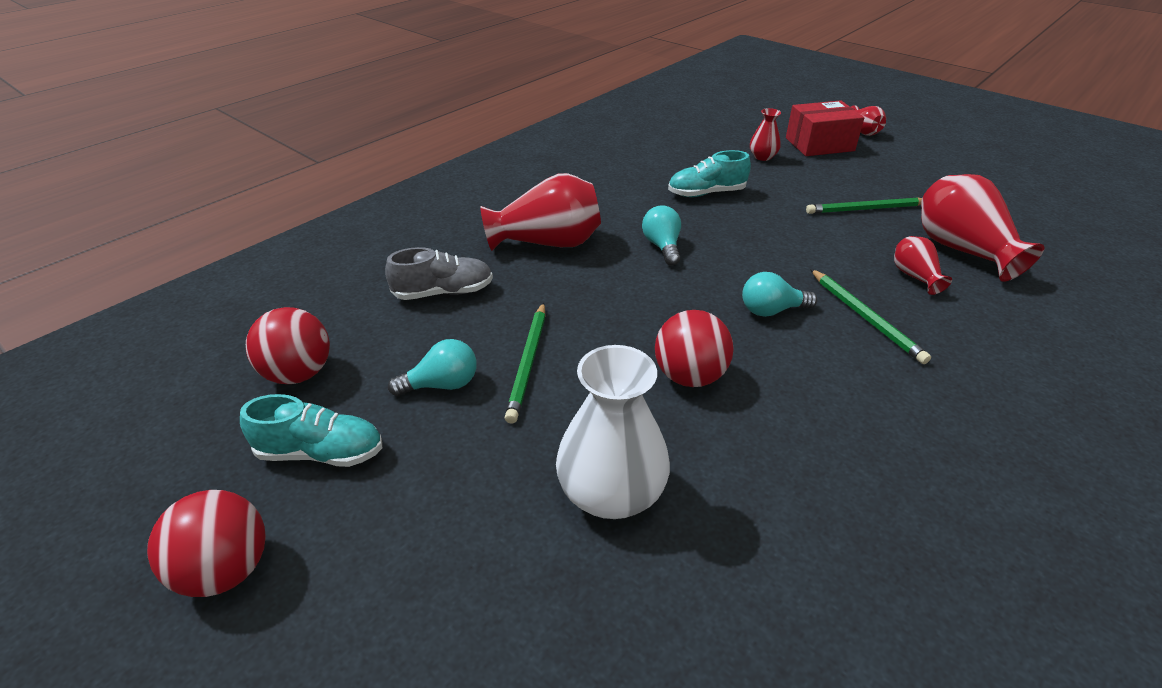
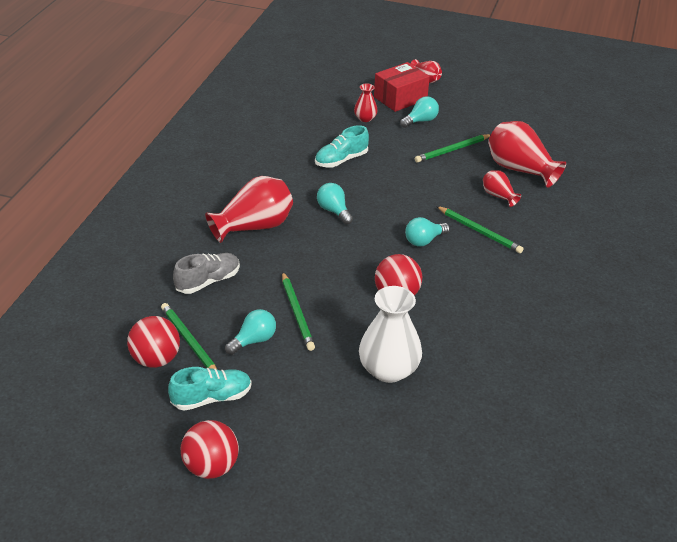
camera: 25 degrees left, 0 degrees up
none -> green pencil [161,303,217,369]
none -> turquoise light bulb [400,96,439,128]

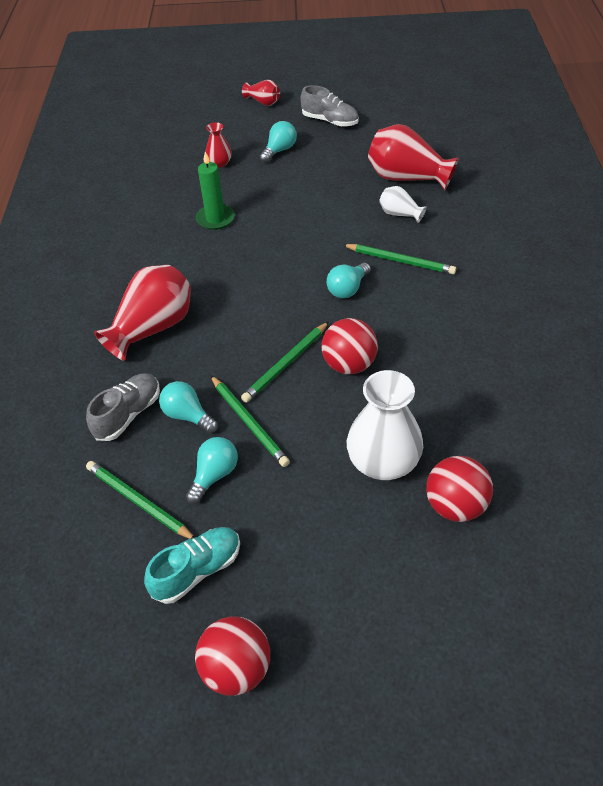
camera: 15 degrees left, 10 degrees up
red ball [127,316,180,368] -> red ball moved to [426,456,493,522]
turquoise shoe [315,125,369,167] -> green candle [196,152,235,230]
turquoise light bulb [317,183,353,225] -> turquoise light bulb moved to [159,381,218,434]
red box [374,62,430,112] -> none
green pencil [415,134,491,163] -> green pencil moved to [241,322,329,403]
red vase [483,170,521,207] -> white vase [379,186,427,223]
none -> grey shoe [301,85,359,127]

